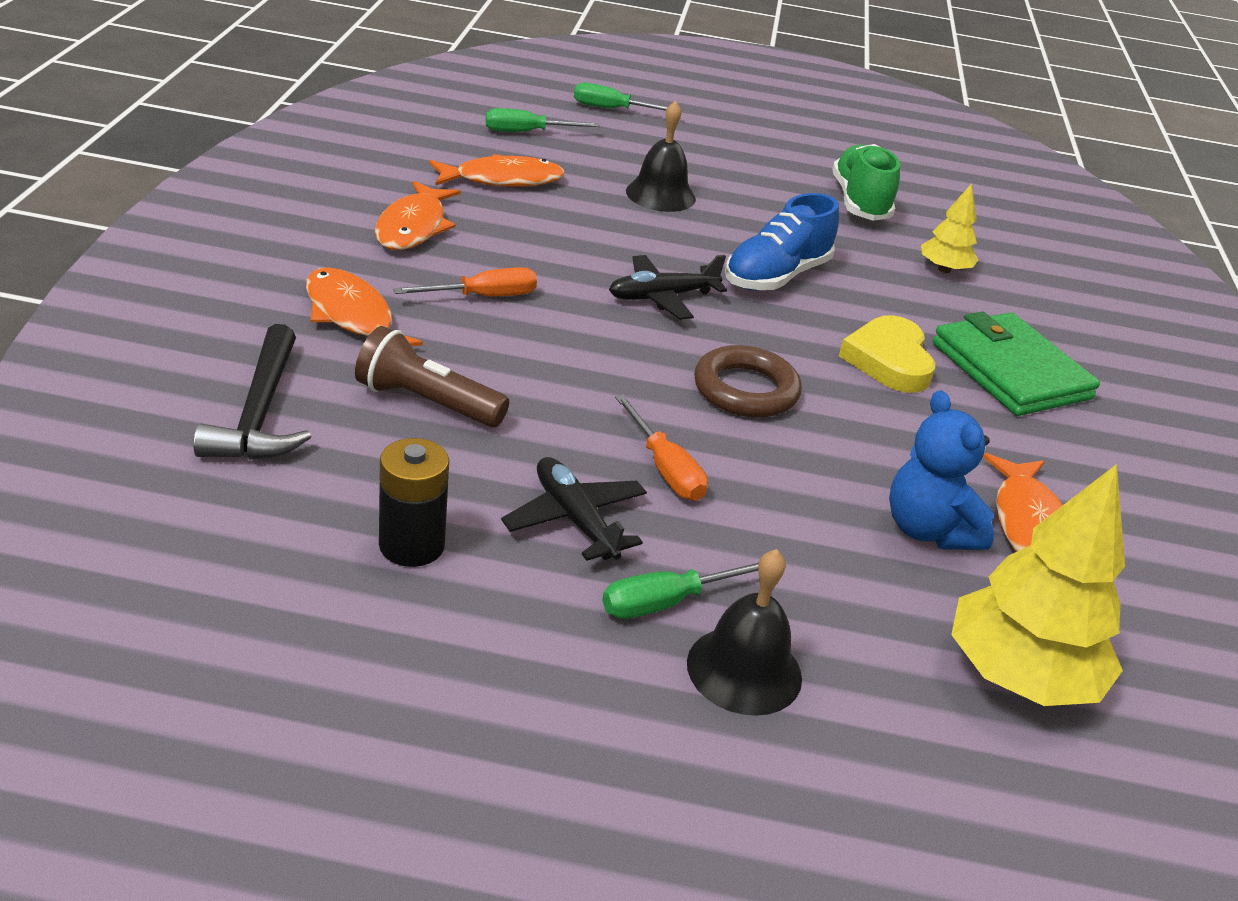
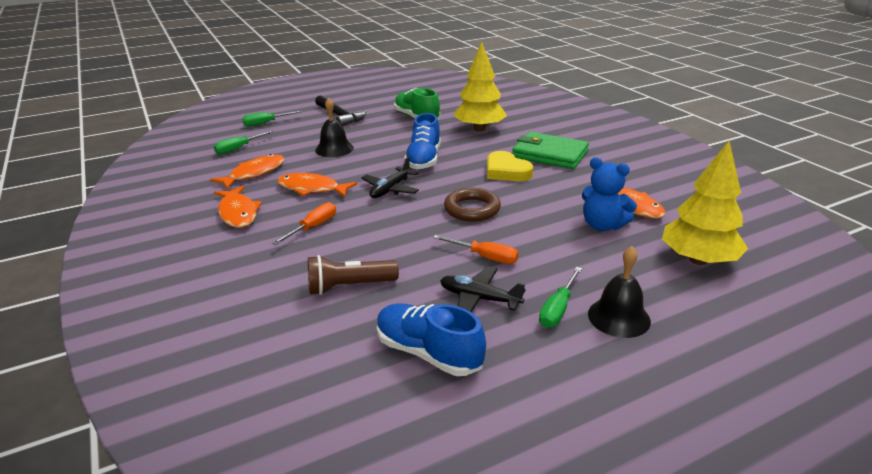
camera: 30 degrees left, 5 degrees down
black hammer [193,324,311,460] -> black hammer moved to [315,95,366,127]
orange fish [306,268,423,346] -> orange fish moved to [277,173,357,197]
black battery [379,438,449,567] -> blue shoe [377,304,486,376]
yellow tree [921,183,978,273] -> yellow tree [453,42,507,132], size x1.88

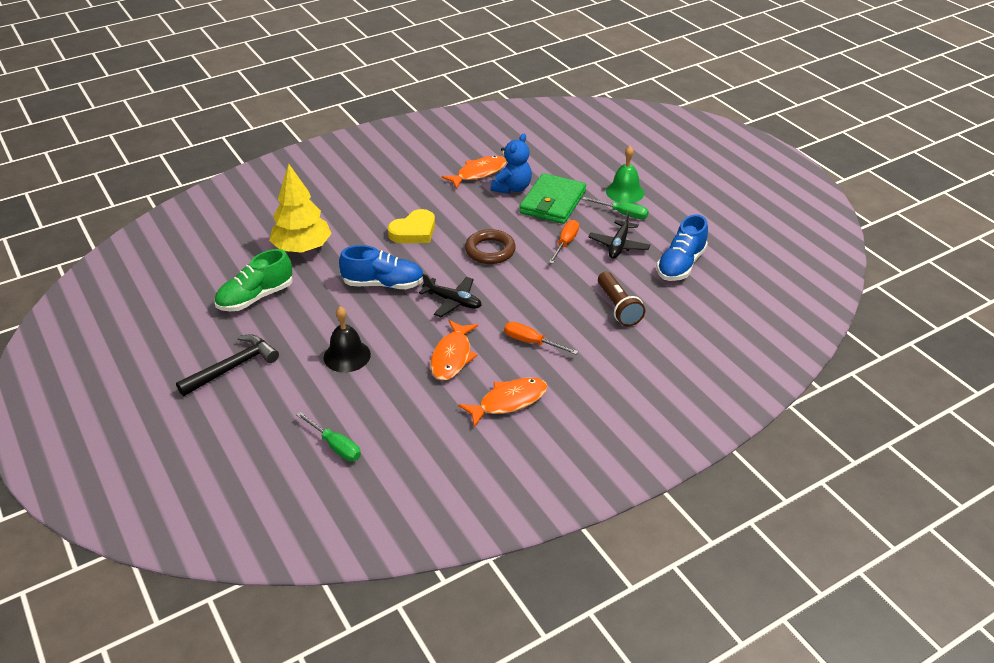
camera: 95 degrees left, 10 degrees up
orange fish [210,154,285,189] -> none
green screwdriver [242,110,302,126] -> none
green wallet [512,132,589,169] -> green wallet moved to [519,173,586,224]
black bell [588,246,651,338] -> green bell [606,146,645,203]
yellow tree [662,141,748,265] -> none

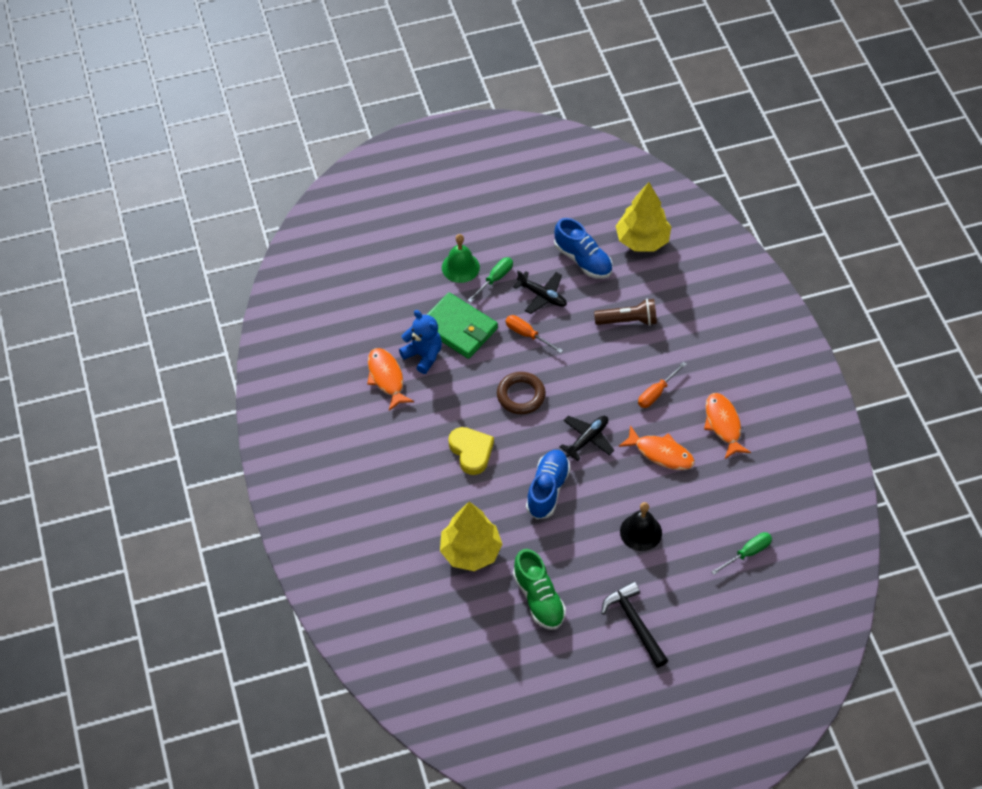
camera: 75 degrees left, 15 degrees up
none -> yellow tree [616,182,671,252]

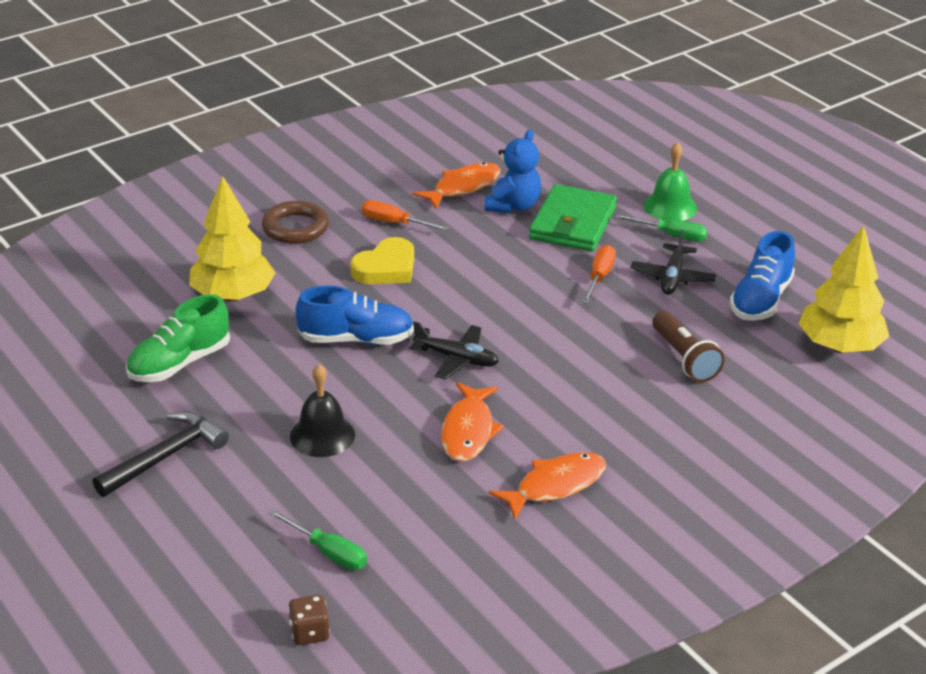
camera: 70 degrees right, 20 degrees down
brown ring [497,372,546,414] -> brown ring moved to [262,201,329,244]
orange screwdriver [638,362,687,408] -> orange screwdriver moved to [362,200,449,231]
none -> brown dice [288,595,330,645]

